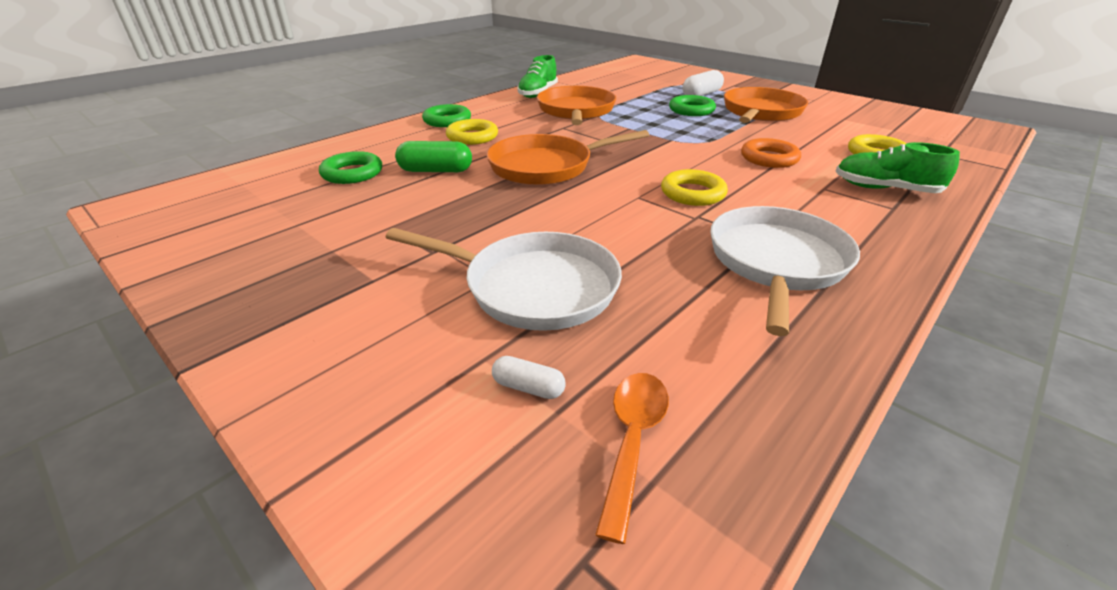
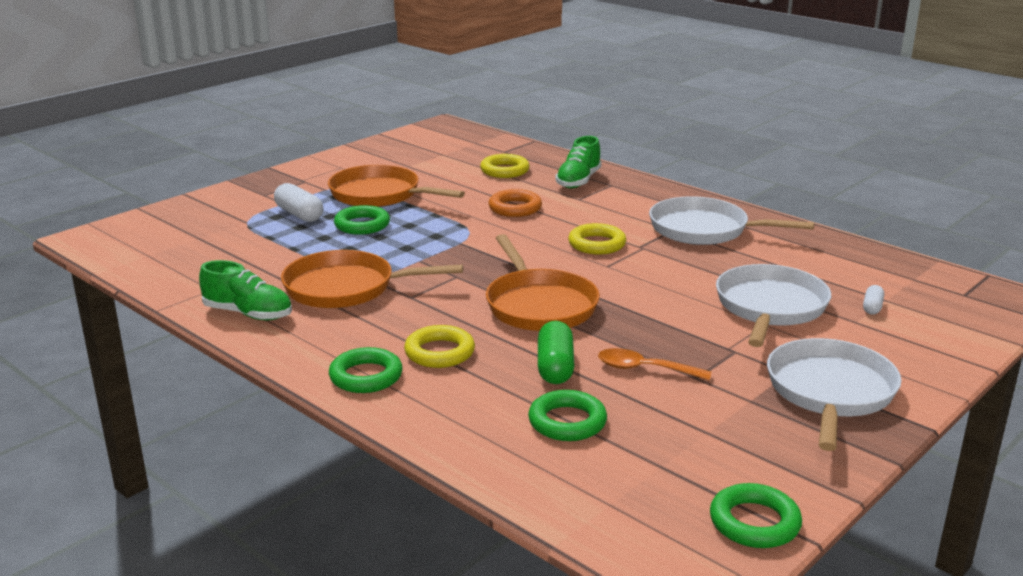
camera: 90 degrees left, 10 degrees down
orange spoon [595,373,669,544] -> orange spoon moved to [598,348,712,380]
none -> green ring [710,483,802,548]
none -> white pan [767,338,902,451]

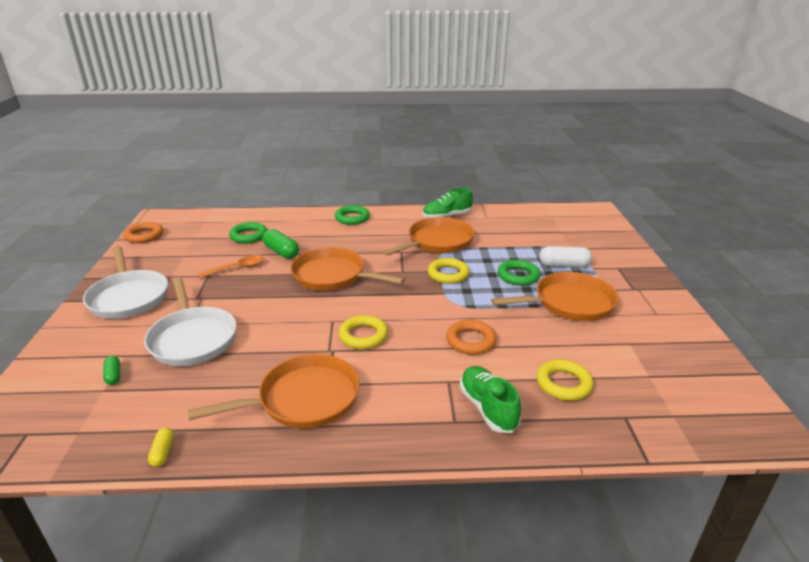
camera: 135 degrees right, 5 degrees up
yellow ring [404,325,475,368] -> yellow ring moved to [428,258,470,284]
white pan [649,196,815,245] -> orange pan [188,354,360,428]
green ring [710,483,802,548] -> orange ring [123,222,163,243]
white capsule [863,285,884,315] -> green capsule [103,356,120,385]
none -> yellow capsule [148,428,174,467]

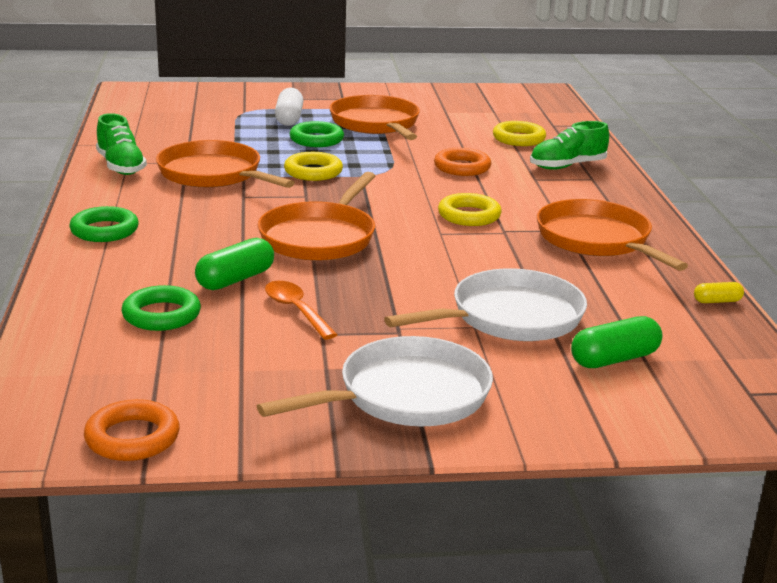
camera: 95 degrees left, 5 degrees down
green capsule [103,356,120,385] -> green capsule [571,316,663,368], size x1.80

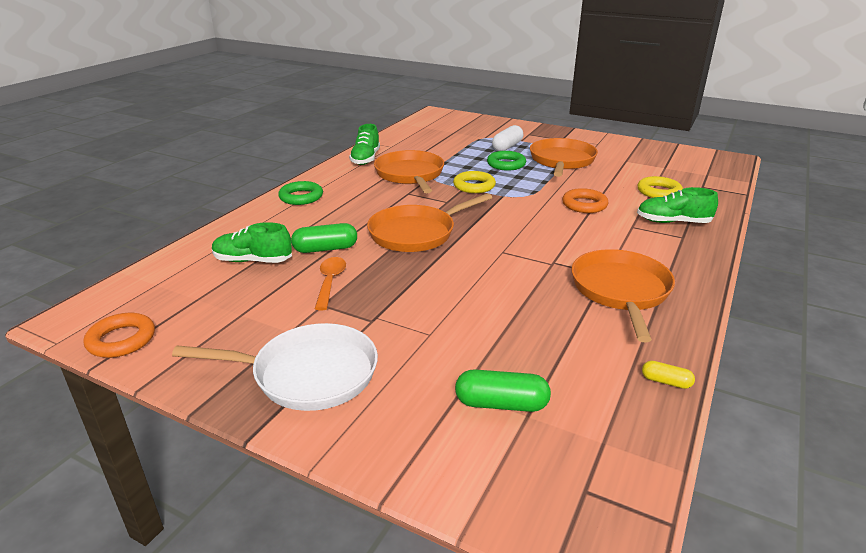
camera: 35 degrees right, 5 degrees up
green ring [121,285,201,331] -> green shoe [212,222,292,263]
white pan [384,268,587,341] -> none
yellow ring [438,193,502,226] -> none

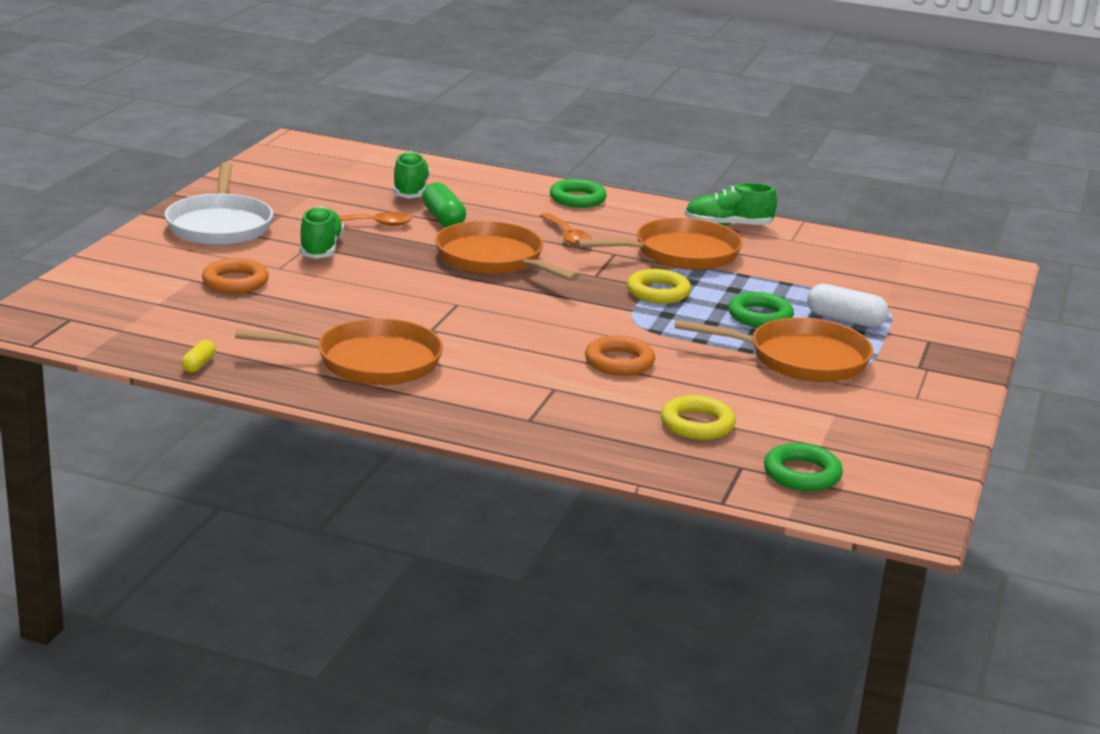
camera: 80 degrees right, 5 degrees down
orange ring [84,313,155,358] -> orange ring moved to [202,258,269,294]
green capsule [455,369,551,412] -> none
green shoe [637,187,718,223] -> green shoe moved to [300,206,344,259]
none -> orange spoon [540,213,592,247]
none -> green ring [764,443,843,491]

